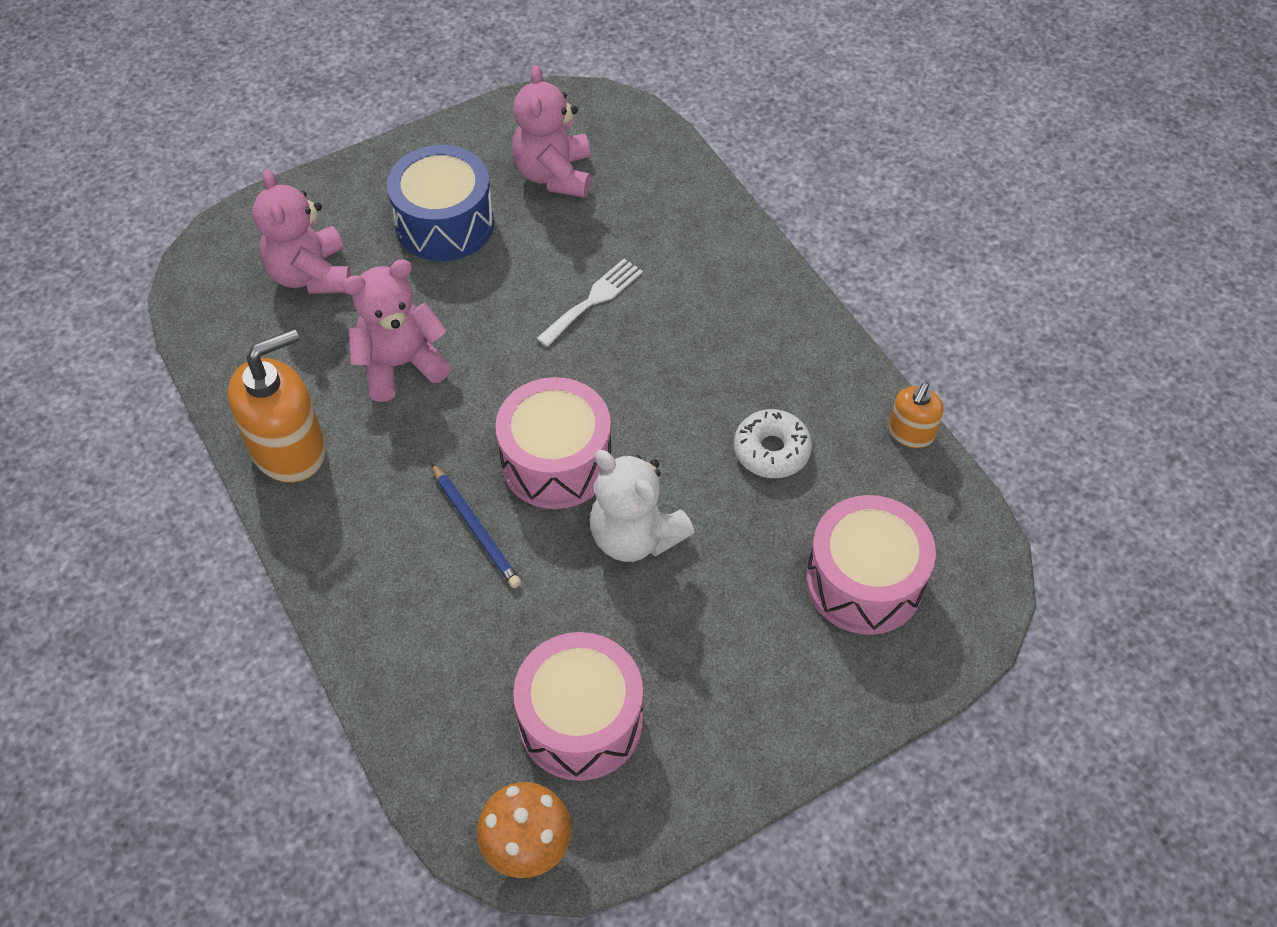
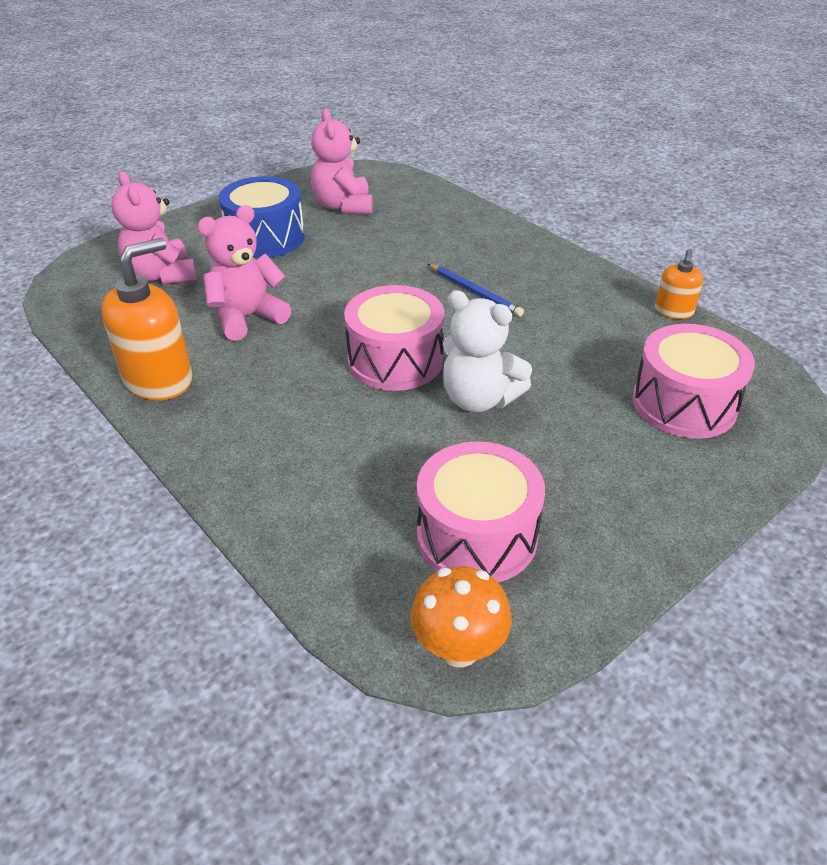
camera: 10 degrees left, 15 degrees down
blue pencil [431,463,521,588] -> blue pencil moved to [428,264,524,317]
white fork [536,259,643,347] -> none
white donut [734,409,812,478] -> none

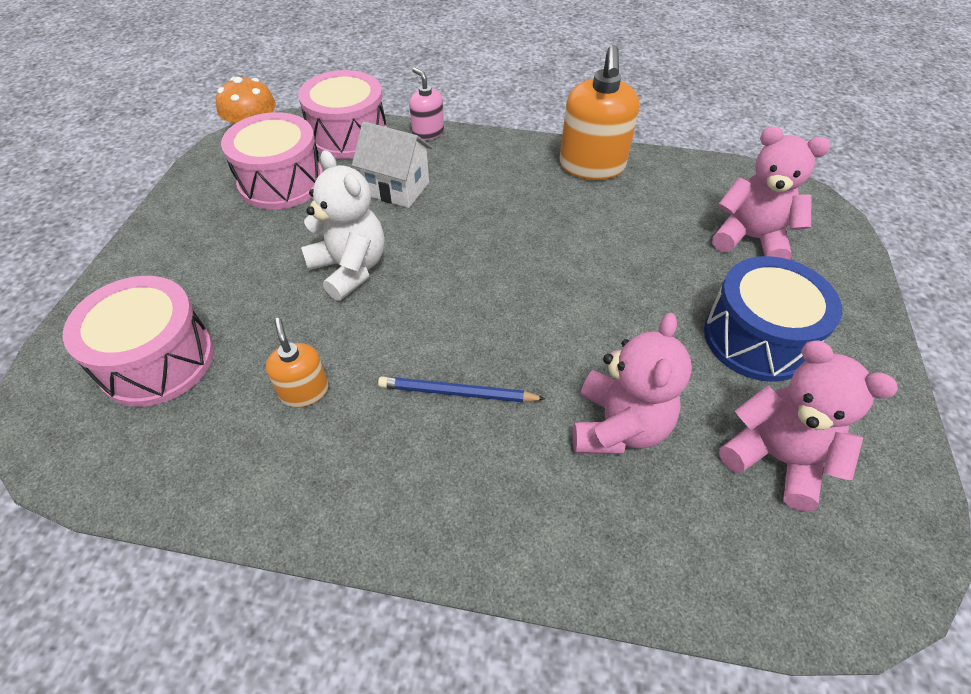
camera: 140 degrees right, 10 degrees up
pink teddy bear [197,205,291,341] -> pink teddy bear moved to [573,313,692,454]
pink drum [344,285,444,391] -> pink drum moved to [298,70,387,159]
white teddy bear [443,290,532,412] -> white teddy bear turned 60 degrees clockwise [301,150,384,301]
orange soap dispenser [655,249,703,319] -> orange soap dispenser moved to [266,318,328,408]
none -> white house [352,121,433,208]
none -> pink soap dispenser [409,67,444,140]

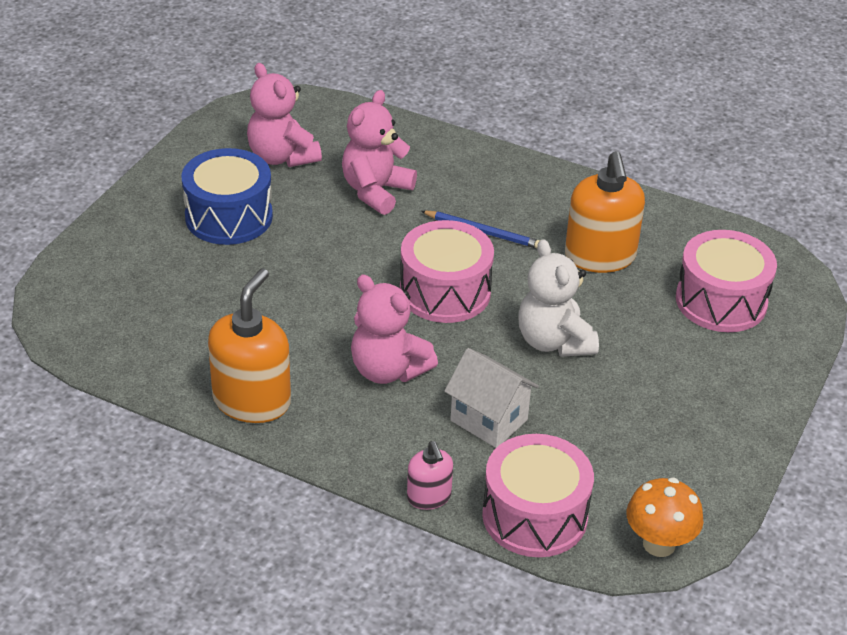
camera: 165 degrees left, 10 degrees down
pink drum [221,112,323,210] -> pink drum moved to [400,220,494,323]
orange soap dispenser [266,318,328,408] -> orange soap dispenser [565,151,645,273], size x1.87
pink teddy bear [712,126,830,260] -> pink teddy bear moved to [351,275,438,384]

